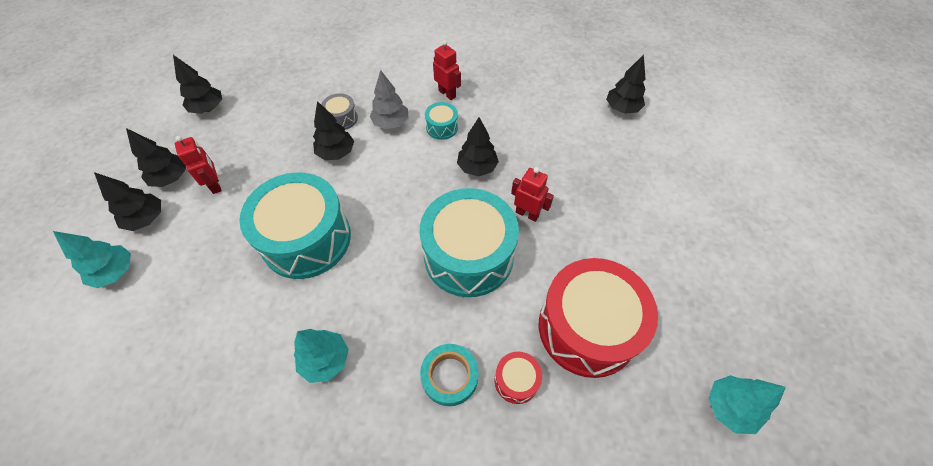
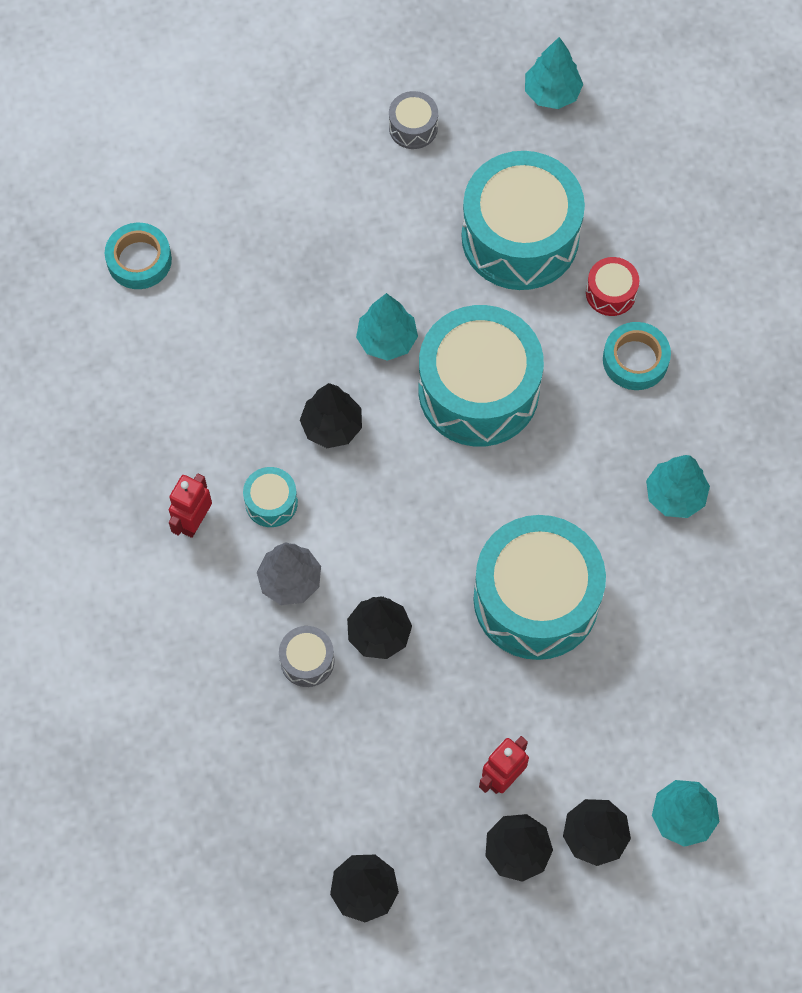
camera: 110 degrees left, 10 degrees up
red robot [511,167,554,222] -> turquoise tree [356,293,418,361]
red drum [539,258,658,378] -> turquoise drum [461,151,585,290]
black tree [606,54,646,114] -> turquoise tape [105,223,172,289]
none -> grey drum [389,91,438,149]

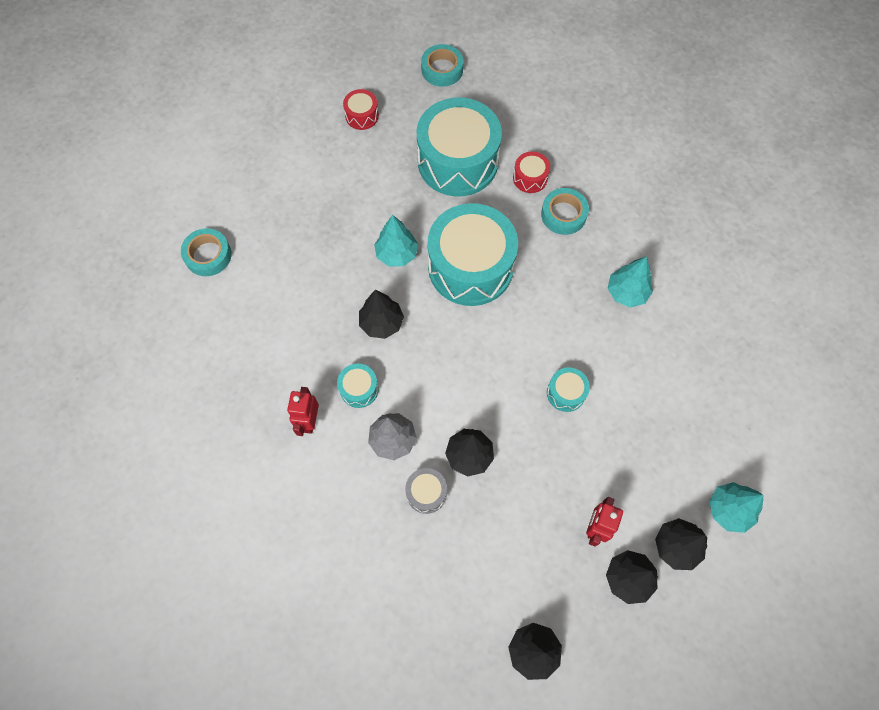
camera: 20 degrees left, 0 degrees up
grey drum [389,91,438,149] -> red drum [343,89,379,130]
turquoise drum [473,515,606,660] -> turquoise drum [547,367,590,412], size x0.43
turquoise tree [525,37,583,109] -> turquoise tape [421,44,463,87]

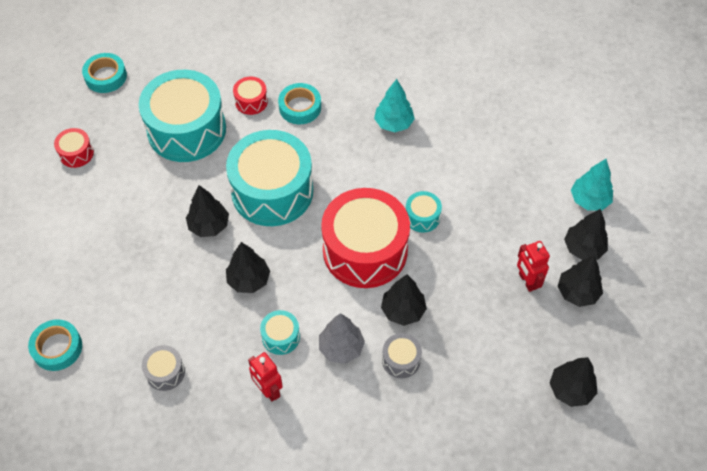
camera: 45 degrees left, 10 degrees down
turquoise tree [374,215,418,267] -> black tree [186,185,229,237]
none -> grey drum [142,345,185,391]
none -> red drum [321,188,410,288]

